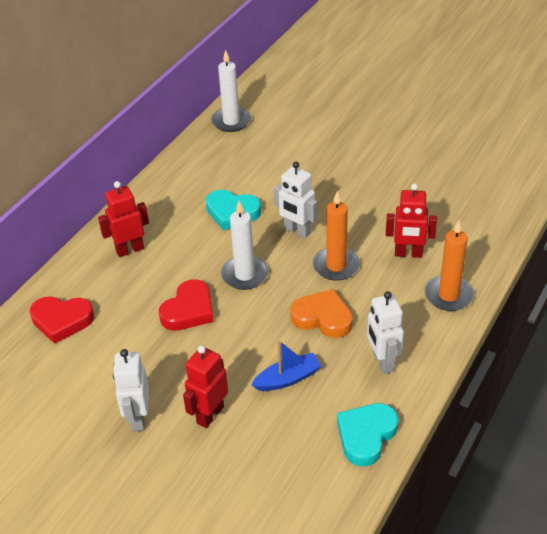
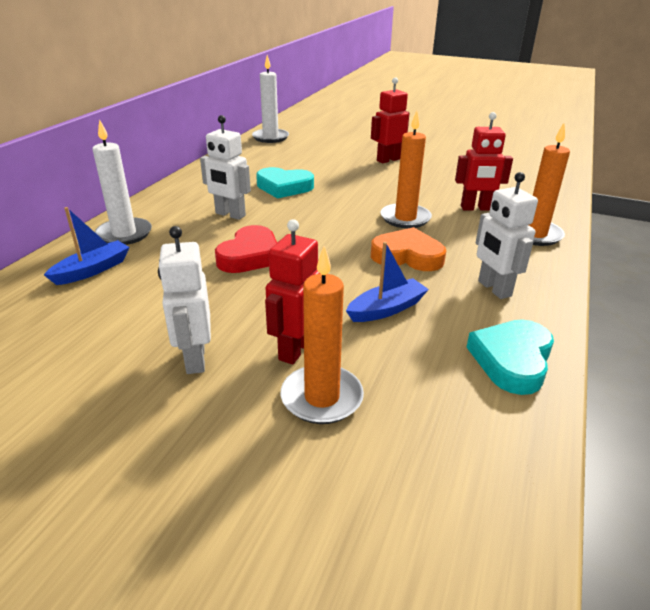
camera: 10 degrees left, 10 degrees down
red heart [30,296,94,344] -> blue boat [44,207,130,285]
red robot [98,181,149,257] -> red robot moved to [371,77,410,163]
white candle [221,201,268,290] -> white candle moved to [92,119,152,245]
white robot [274,162,317,238] -> white robot moved to [200,115,251,220]
none -> orange candle [281,246,364,424]

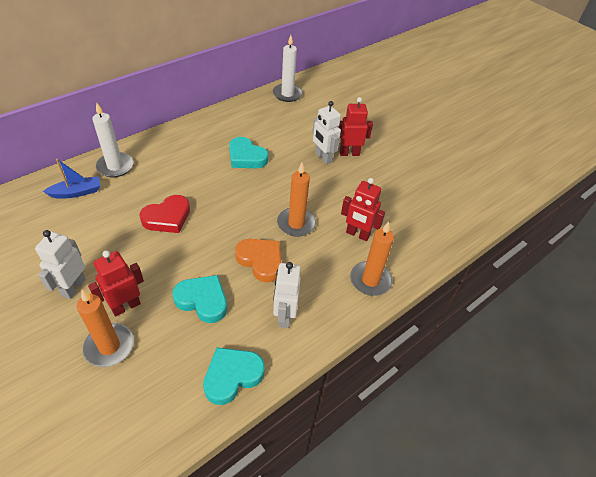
camera: 25 degrees right, 15 degrees up
white robot [200,115,251,220] -> white robot moved to [312,101,341,164]
blue boat [346,242,429,322] -> turquoise heart [172,275,227,323]

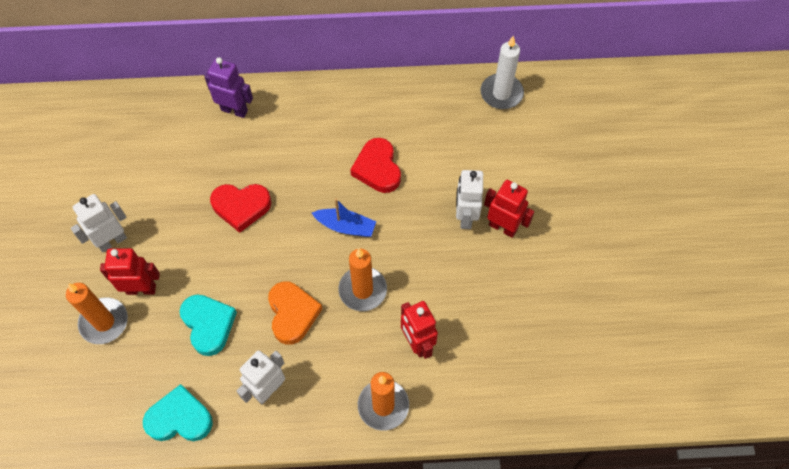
camera: 40 degrees right, 15 degrees up
blue boat [43,159,100,199] -> blue boat moved to [312,199,376,237]
white candle [92,102,133,177] -> purple robot [204,57,253,118]
turquoise heart [229,137,268,168] -> red heart [350,138,401,193]

